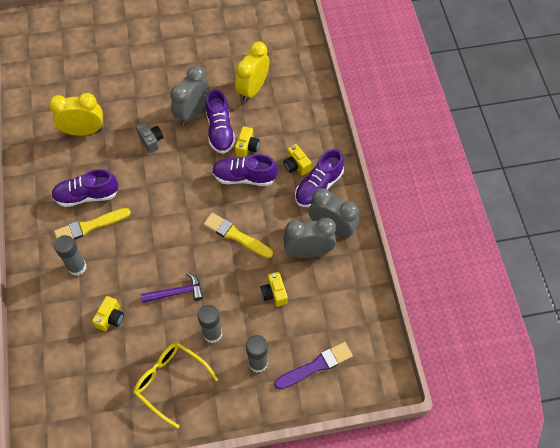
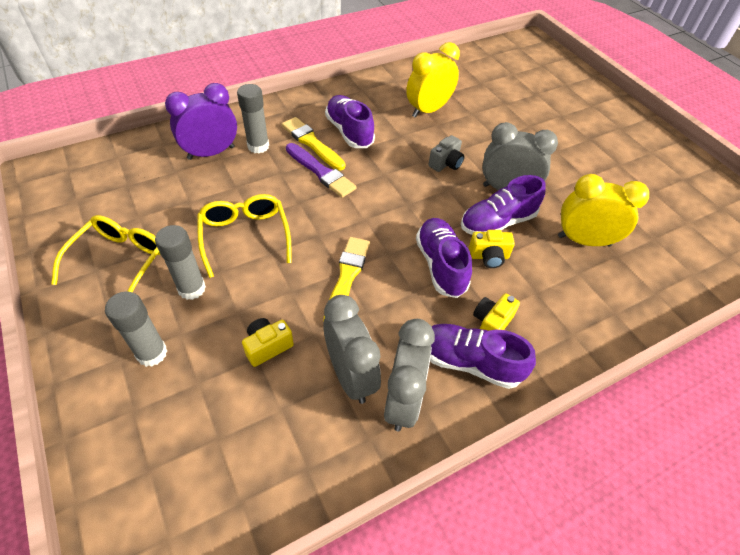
camera: 70 degrees right, 10 degrees down
yellow clock [49,93,103,136] -> yellow clock turned 105 degrees counterclockwise [406,42,460,118]
yellow camera [92,296,124,331] -> none
purple hammer [141,272,203,303] -> yellow glasses [197,194,292,278]
purple brush [274,342,353,390] -> purple brush moved to [286,143,356,198]
none -> purple clock [165,83,237,160]

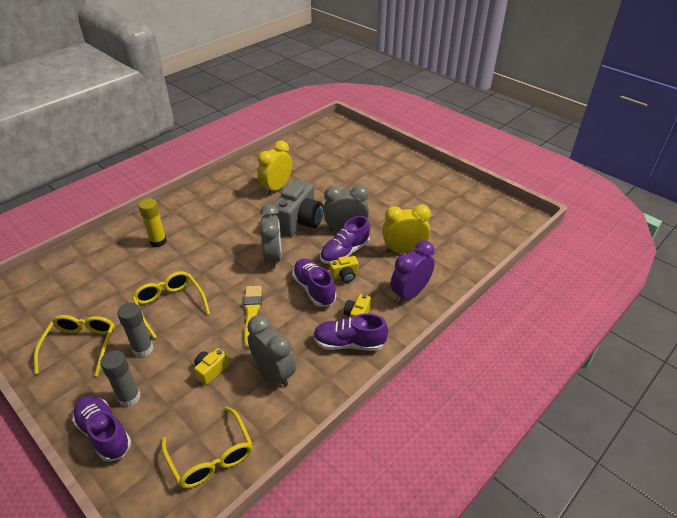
camera: 15 degrees left, 10 degrees down
purple clock [165,83,237,160] -> purple clock moved to [391,240,435,304]
grey glue stick [237,84,269,153] -> yellow glue stick [138,198,167,247]
yellow brush [282,117,345,170] -> none
purple brush [286,143,356,198] -> none
purple shoe [325,95,375,148] -> purple shoe moved to [72,396,131,462]
grey clock [384,319,435,431] -> grey clock moved to [260,204,282,269]
grey camera [428,135,465,172] -> grey camera [272,180,324,237], size x2.11
none -> yellow glasses [161,406,253,489]

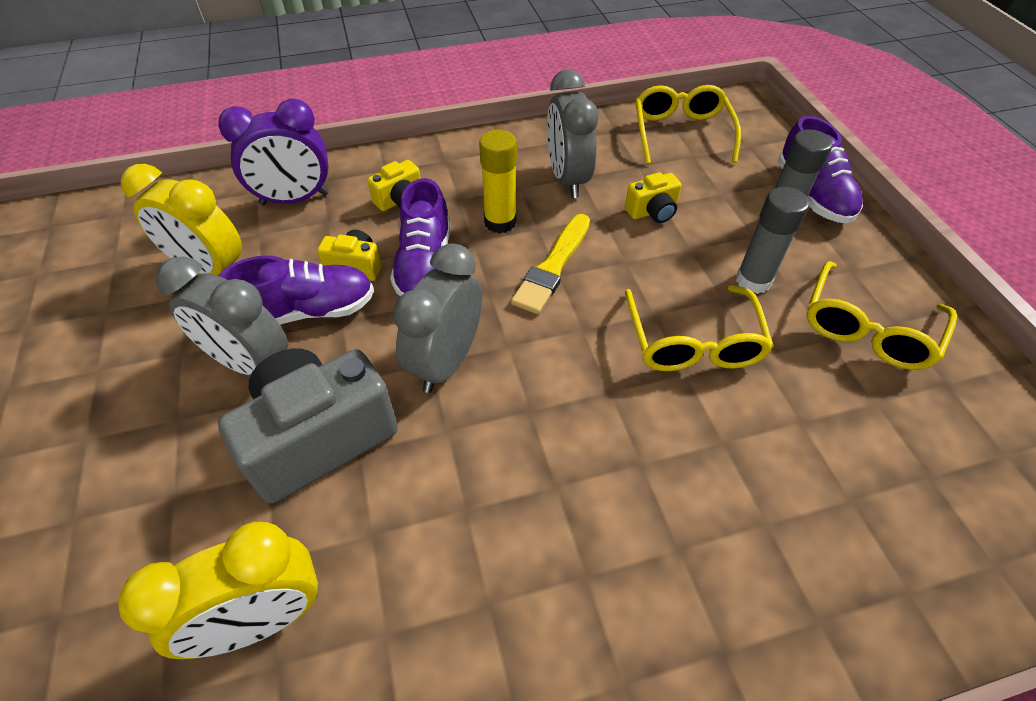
camera: 150 degrees left, 10 degrees up
yellow glue stick [138,198,167,247] -> yellow glue stick moved to [479,130,517,234]
purple shoe [313,313,388,351] -> none

